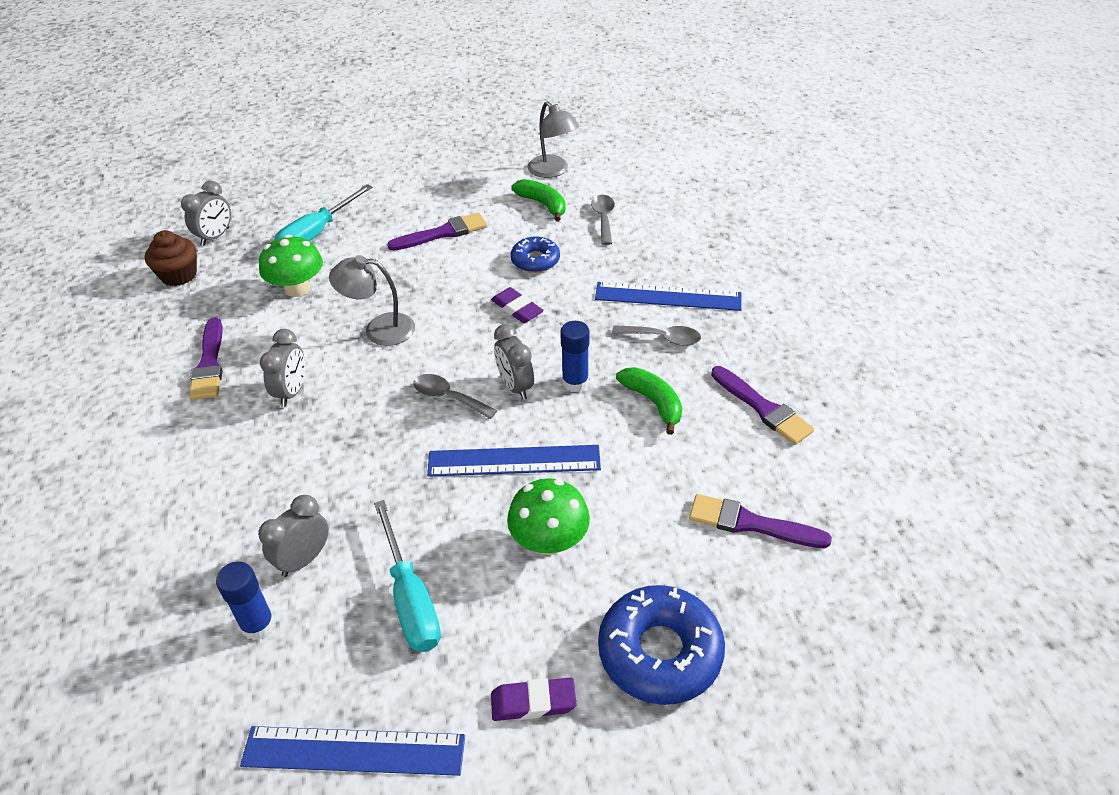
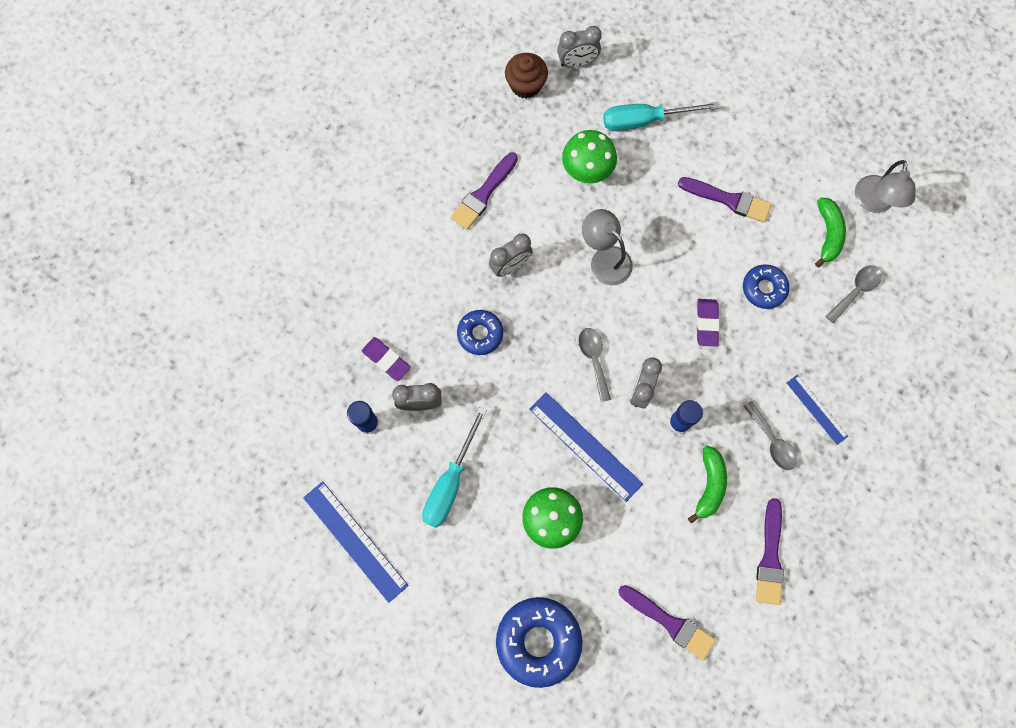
camera: 45 degrees right, 30 degrees up
purple eraser [491,677,577,721] -> purple eraser moved to [362,337,411,381]
blue ruler [595,282,742,311] -> blue ruler [787,375,848,445], size x0.59
purple brush [689,494,832,548] -> purple brush turned 150 degrees clockwise [619,585,716,660]
none -> blue donut [457,310,503,355]

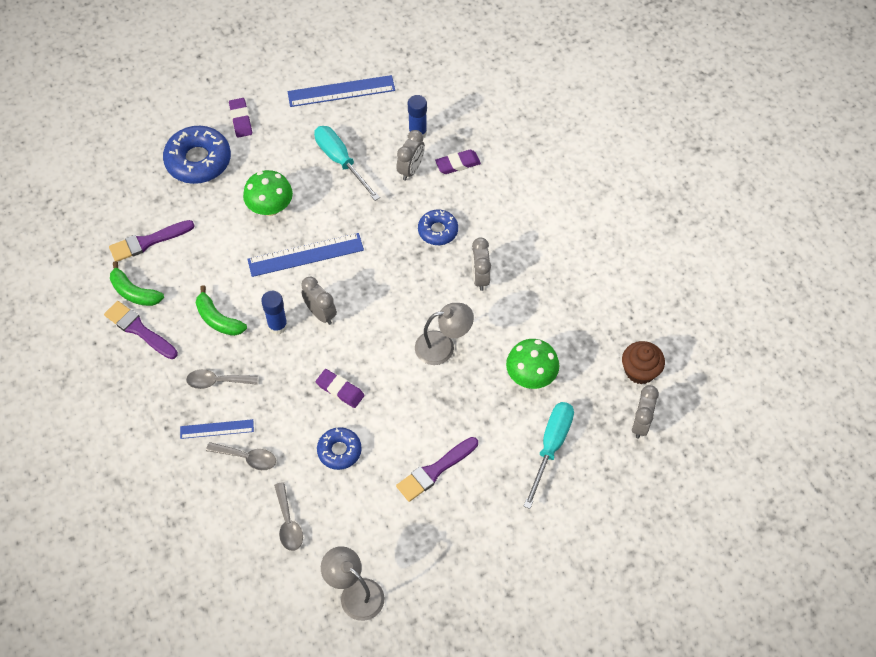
camera: 120 degrees right, 15 degrees down
purple brush [451,152,518,230] -> none
grey spoon [578,328,611,402] -> grey spoon moved to [206,442,276,470]
green banana [815,198,846,267] -> green banana moved to [110,261,164,306]
none -> purple eraser [229,98,252,137]

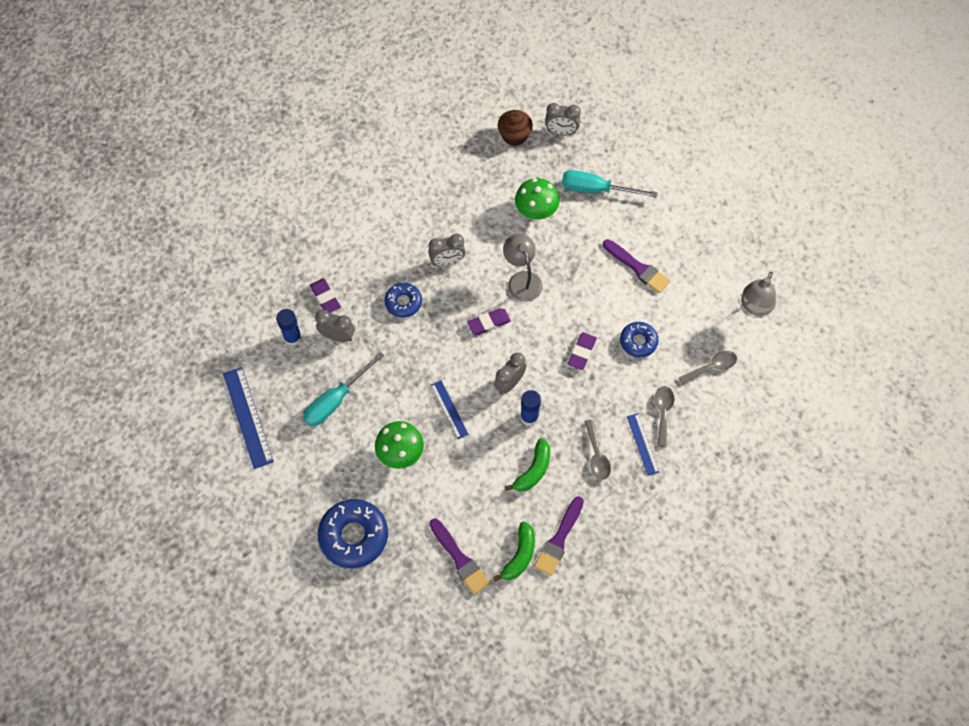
camera: 100 degrees left, 5 degrees up
purple eraser [229,98,252,137] -> purple eraser moved to [467,308,511,335]
blue ruler [247,233,364,277] -> blue ruler [431,380,468,439], size x0.59

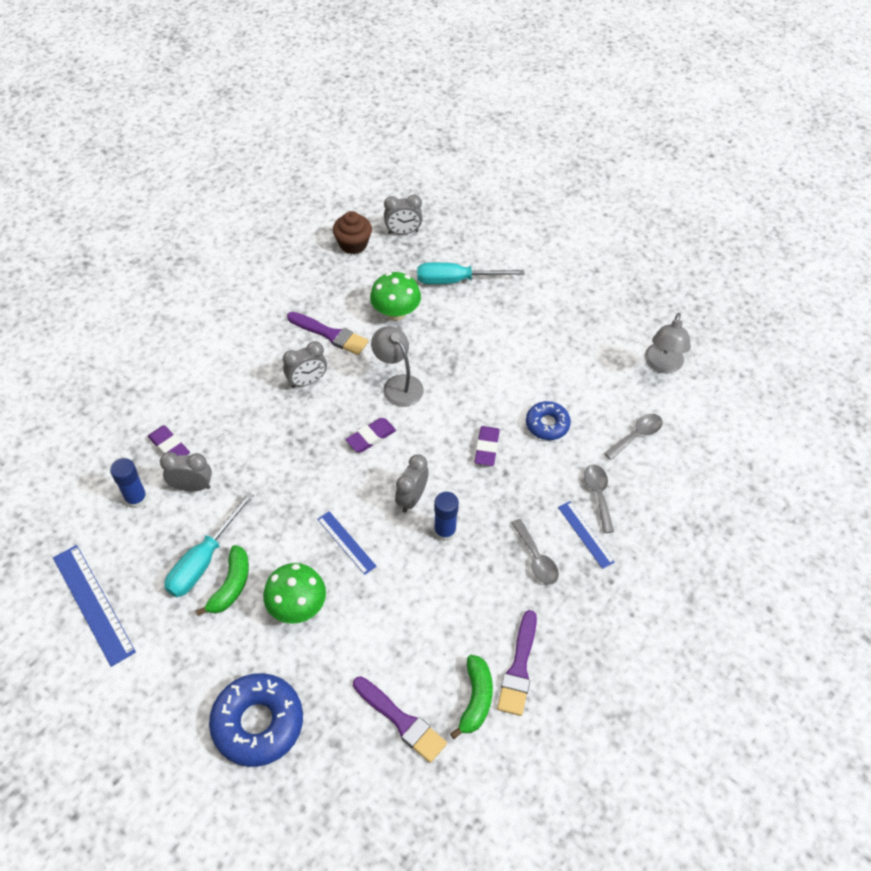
camera: 15 degrees left, 10 degrees down
blue donut [384,283,422,318] -> none
green banana [505,438,550,492] -> green banana moved to [196,545,249,616]
purple brush [603,239,670,293] -> purple brush moved to [287,312,368,355]

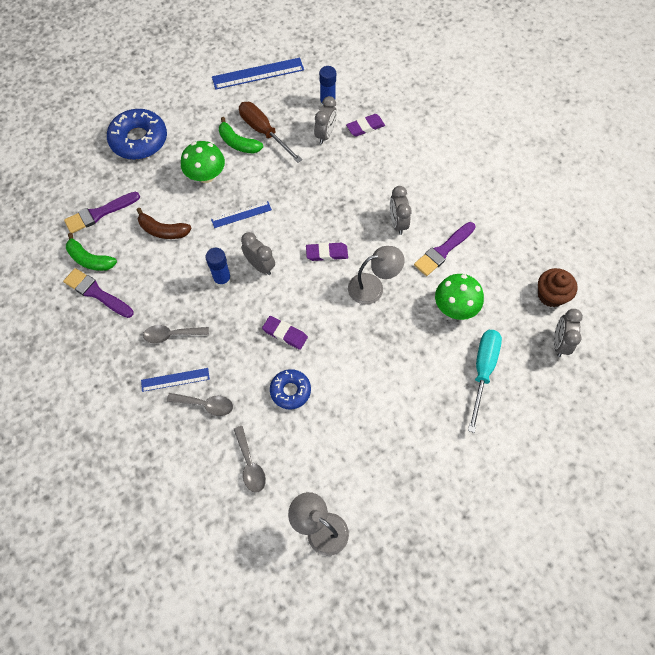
camera: 110 degrees right, 10 degrees up
turquoise screwdriver [165,492,254,597] -> brown screwdriver [239,102,302,163]
purple eraser [346,418,396,453] -> purple eraser turned 75 degrees counterclockwise [306,242,348,261]
none -> brown banana [137,208,191,239]

